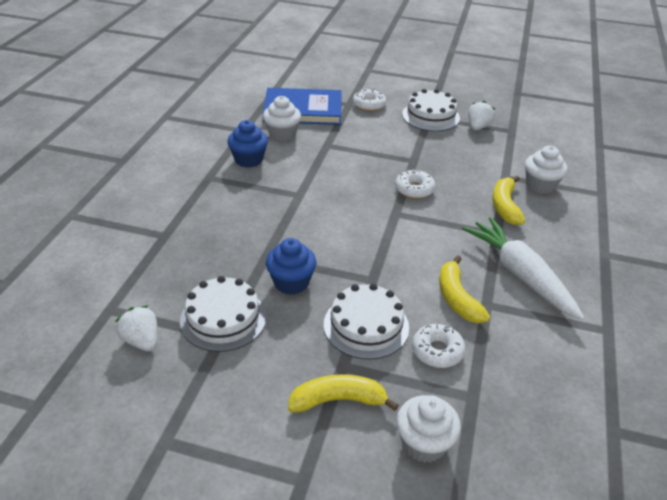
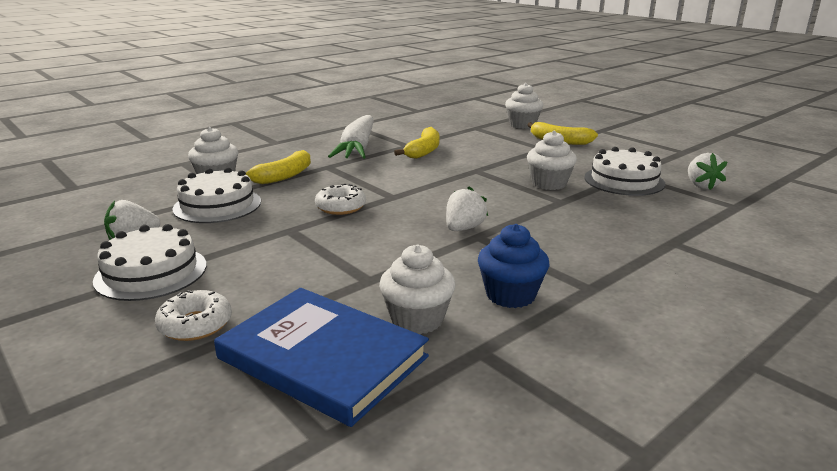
camera: 145 degrees left, 15 degrees down
blue cupcake [266,238,316,295] -> white cupcake [527,131,577,190]
white cake [324,283,409,359] -> white cake moved to [172,167,261,223]
white donut [412,324,465,368] -> none
none -> white strawberry [446,186,488,231]

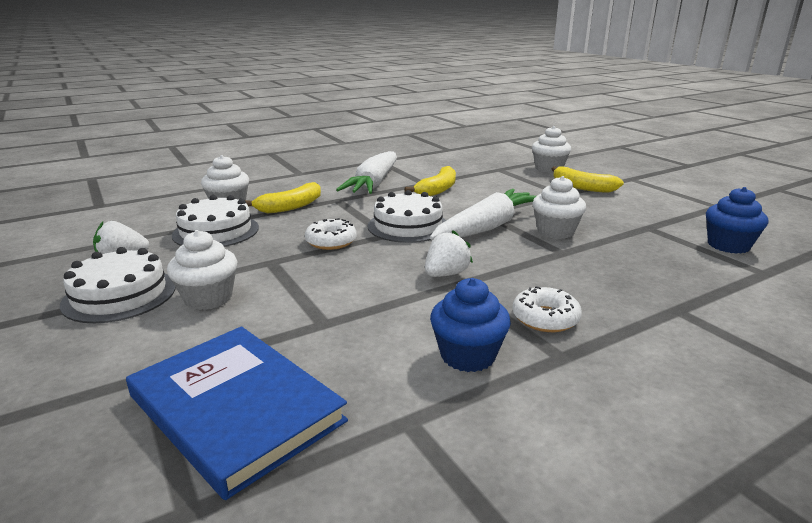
camera: 10 degrees right, 0 degrees up
white donut [155,290,232,341] -> white donut moved to [512,286,582,332]
white cupcake [379,244,455,334] -> white cupcake moved to [167,230,237,310]
white cake [584,147,665,196] -> white cake moved to [368,190,446,243]
white strawberry [688,153,727,190] -> blue cupcake [706,187,768,254]
none -> white carrot [430,189,536,240]

